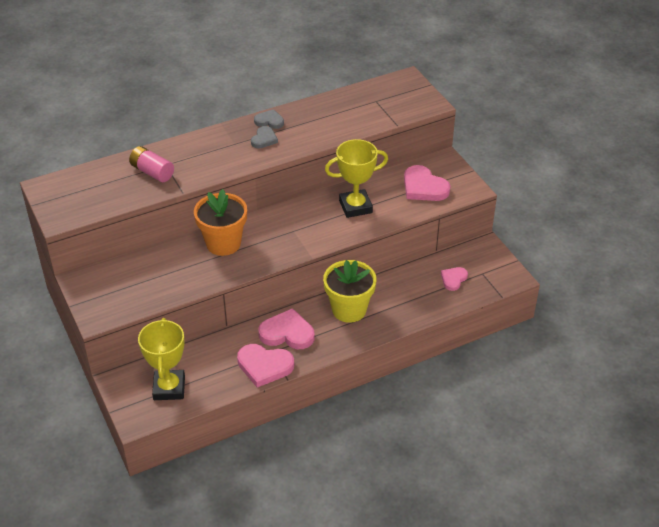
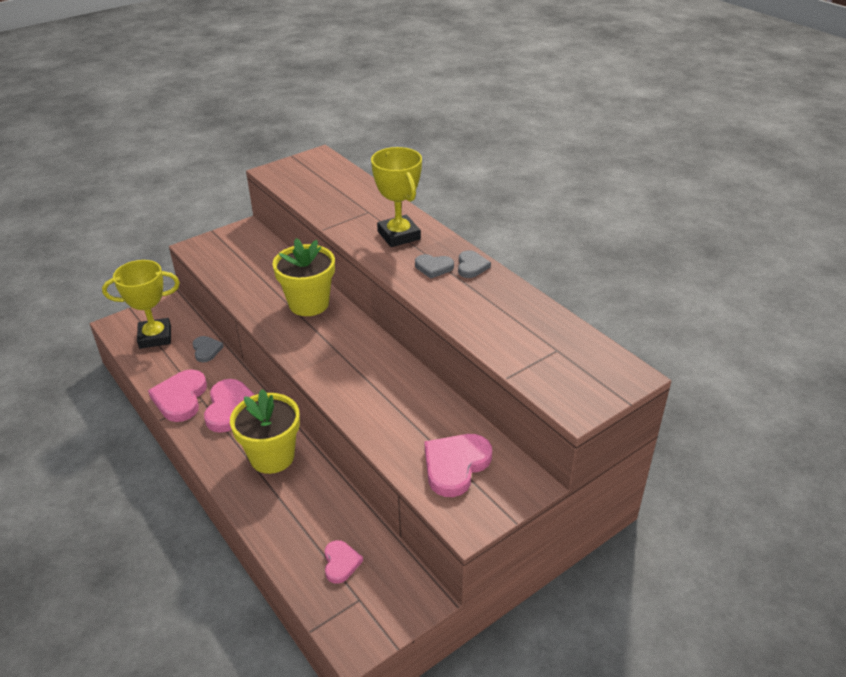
camera: 80 degrees right, 5 degrees down
pink battery [129,146,174,182] -> none
orange flower pot [194,189,247,256] -> yellow flower pot [272,238,335,316]
yellow trophy [325,139,388,218] -> yellow trophy moved to [371,147,422,247]
pink heart [441,267,468,291] -> pink heart turned 60 degrees clockwise [325,540,363,584]
none -> grey heart [193,336,224,362]

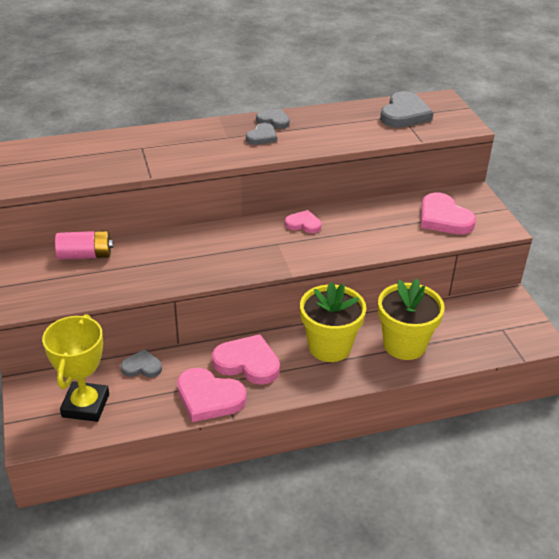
camera: 70 degrees left, 0 degrees up
yellow flower pot [272,238,335,316] -> yellow flower pot moved to [378,279,445,360]
pink heart [325,540,363,584] -> pink heart moved to [285,210,322,233]
yellow trophy [371,147,422,247] -> none
none -> pink battery [55,231,113,260]
none -> grey heart [380,91,434,128]

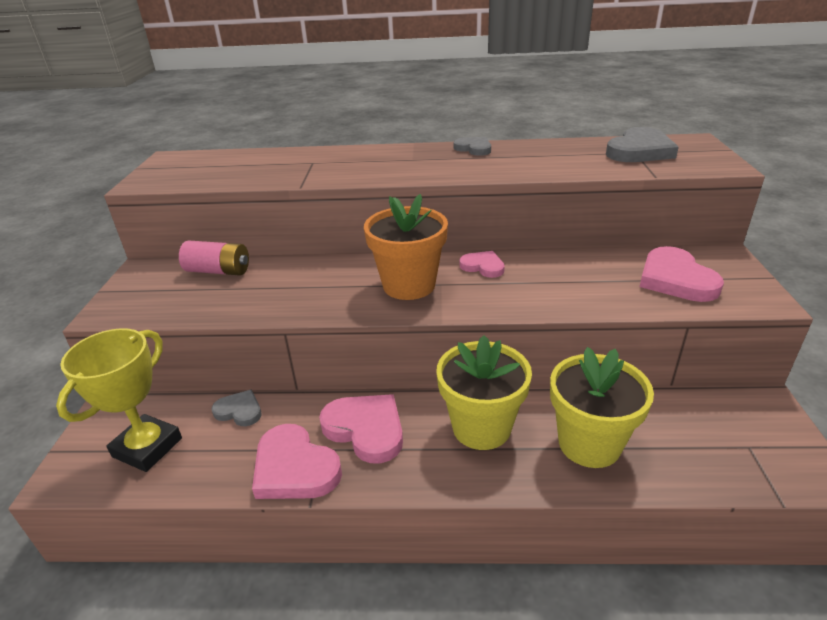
camera: 20 degrees right, 5 degrees down
grey heart [246,123,277,145] -> none
none -> orange flower pot [364,194,448,300]

